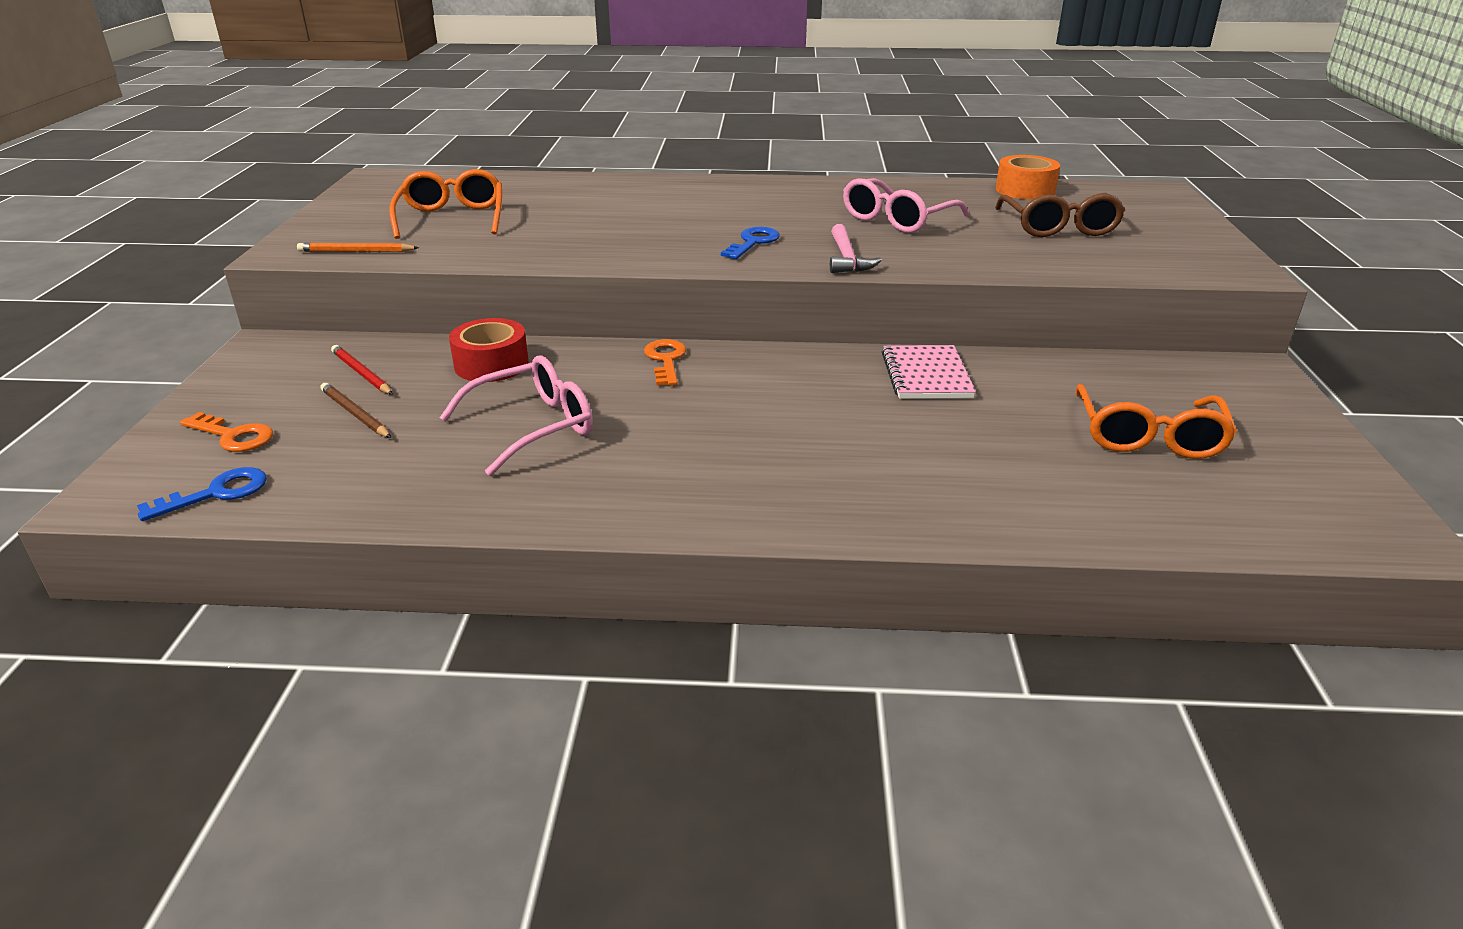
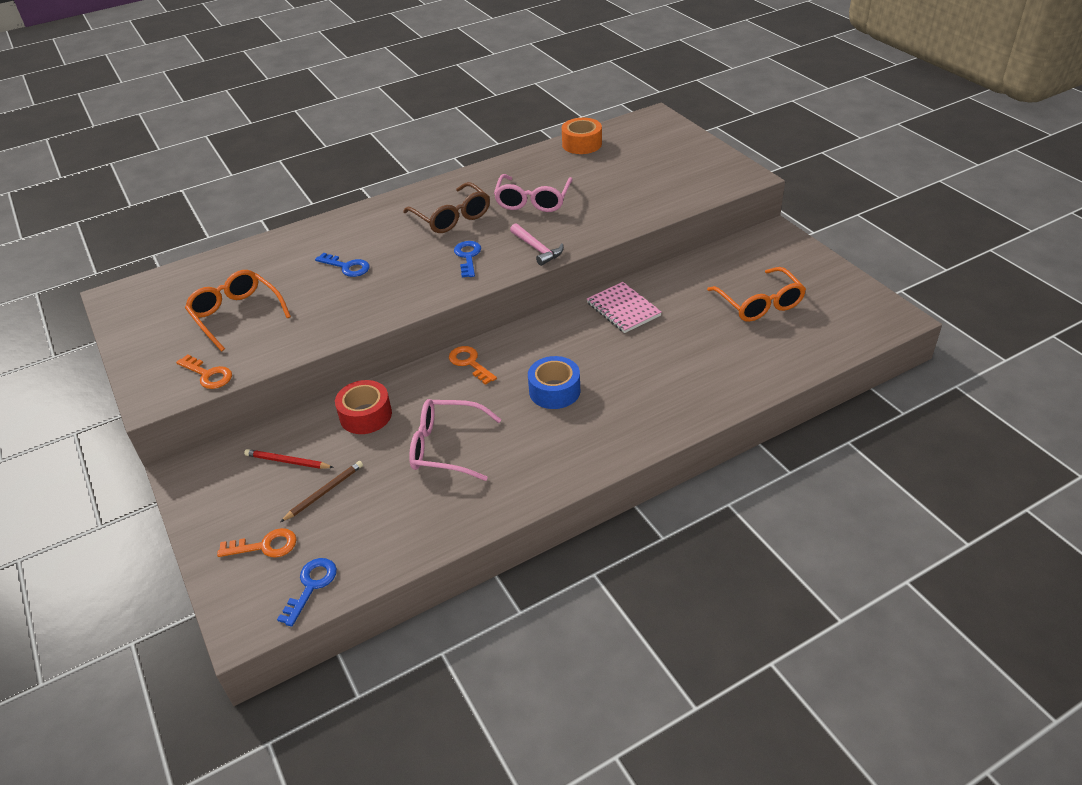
camera: 30 degrees left, 10 degrees up
orange pencil [297,243,419,252] -> orange key [176,354,232,389]
brown pencil [320,383,391,438] -> brown pencil turned 120 degrees clockwise [280,461,363,522]
pink glasses [439,356,593,476] -> pink glasses turned 105 degrees counterclockwise [409,399,502,481]
brown glasses [995,193,1125,237] -> brown glasses moved to [403,182,490,233]
none -> blue key [315,253,370,277]
none -> blue tape [528,356,580,409]

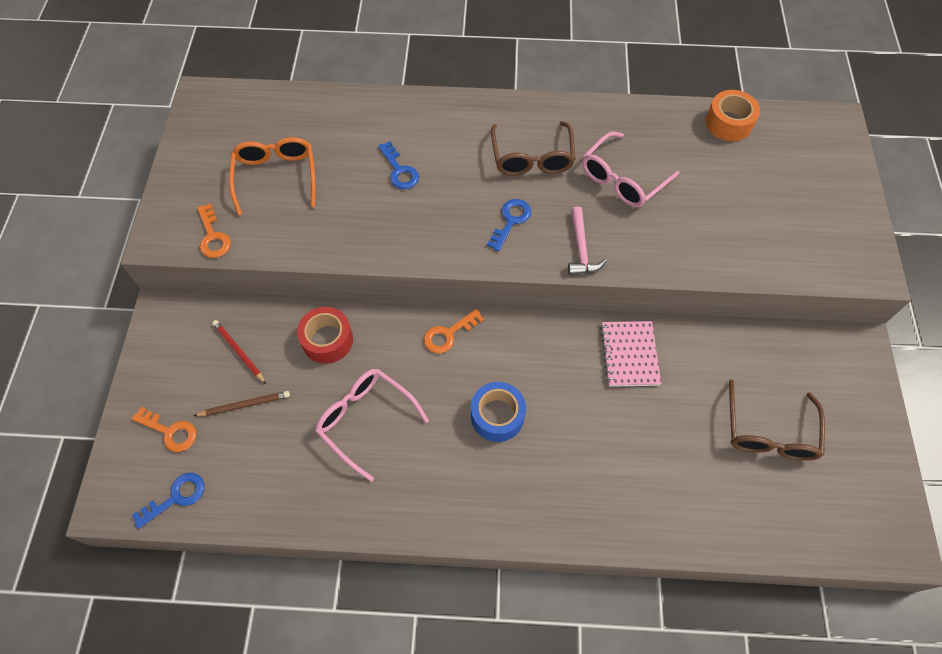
camera: 30 degrees right, 20 degrees up
orange key [449,346,497,385] -> orange key turned 120 degrees counterclockwise [424,309,484,353]
orange glasses [707,267,806,322] -> brown glasses [729,380,825,461]

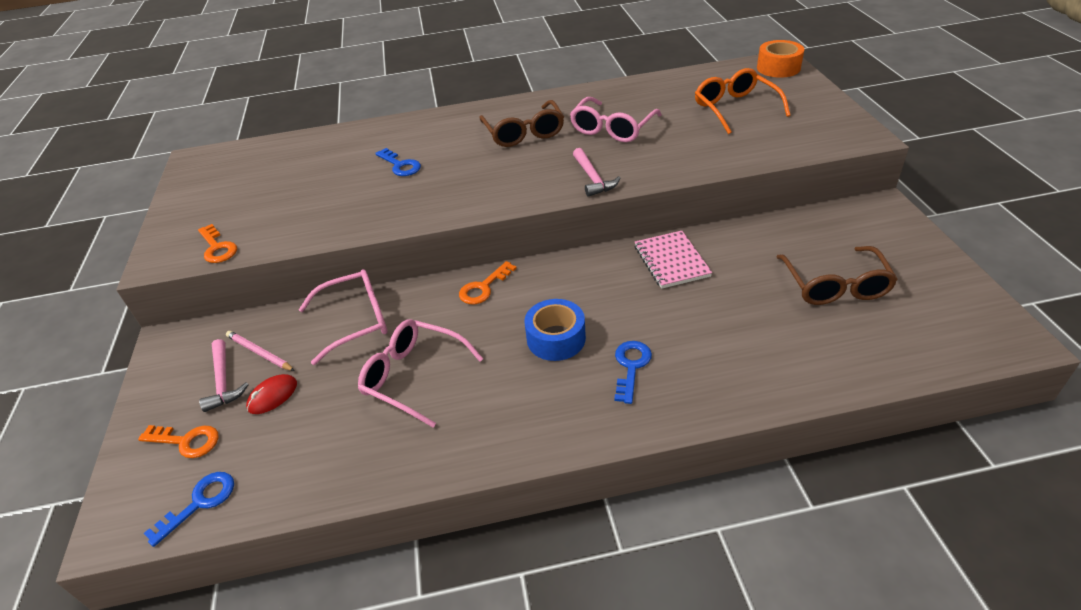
camera: 10 degrees left, 20 degrees down
brown pencil [193,391,290,416] -> red mouse [246,374,297,414]
red pencil [212,320,266,384] -> pink pencil [226,331,295,371]
orange glasses [229,137,316,215] -> orange glasses moved to [695,68,791,134]
red tape [297,307,353,364] -> pink glasses [299,269,388,365]
blue key [487,199,531,251] -> blue key moved to [614,341,652,404]
orange tape [705,90,760,141] -> orange tape moved to [757,40,804,78]
none -> pink hammer [199,339,249,412]

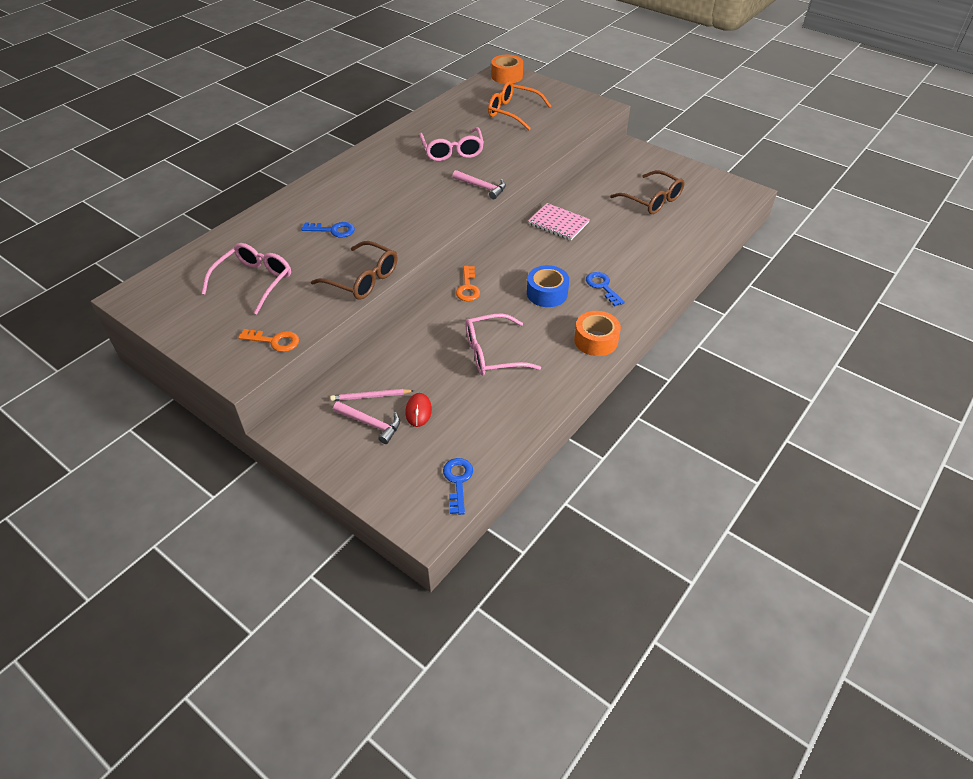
camera: 45 degrees left, 5 degrees up
orange key [138,425,219,458] -> none
pink glasses [299,269,388,365] -> pink glasses moved to [201,243,291,314]
brown glasses [479,100,564,147] -> brown glasses moved to [311,241,397,300]
none -> orange tape [574,311,621,356]

